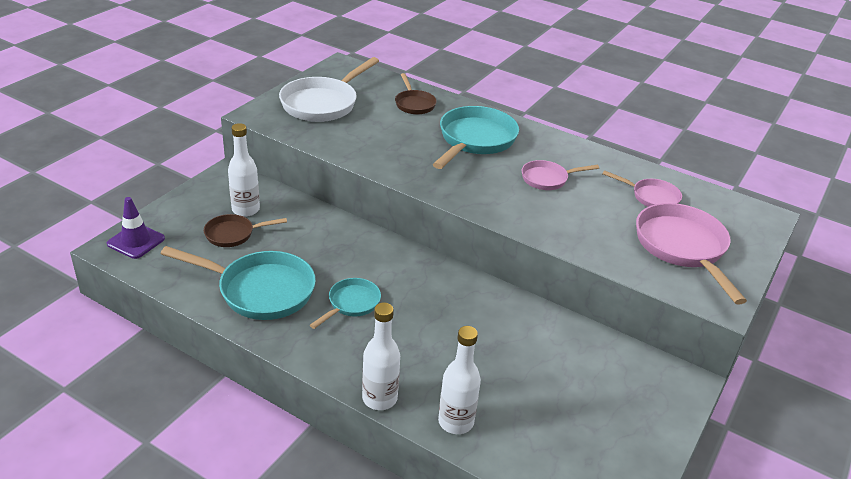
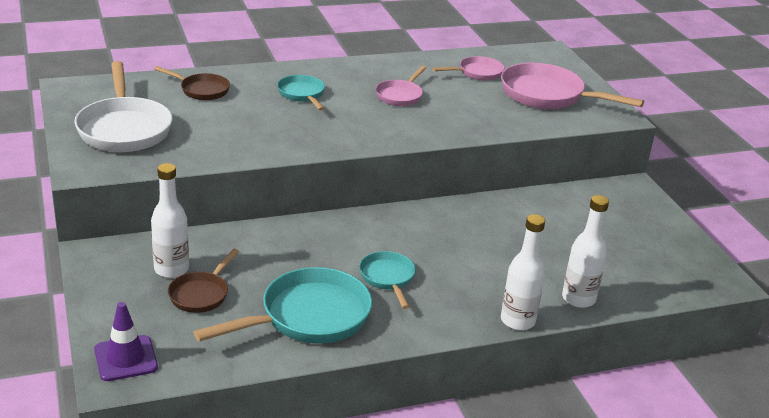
camera: 50 degrees left, 5 degrees down
turquoise pan [433,106,519,169] -> turquoise pan [277,75,325,110], size x0.55

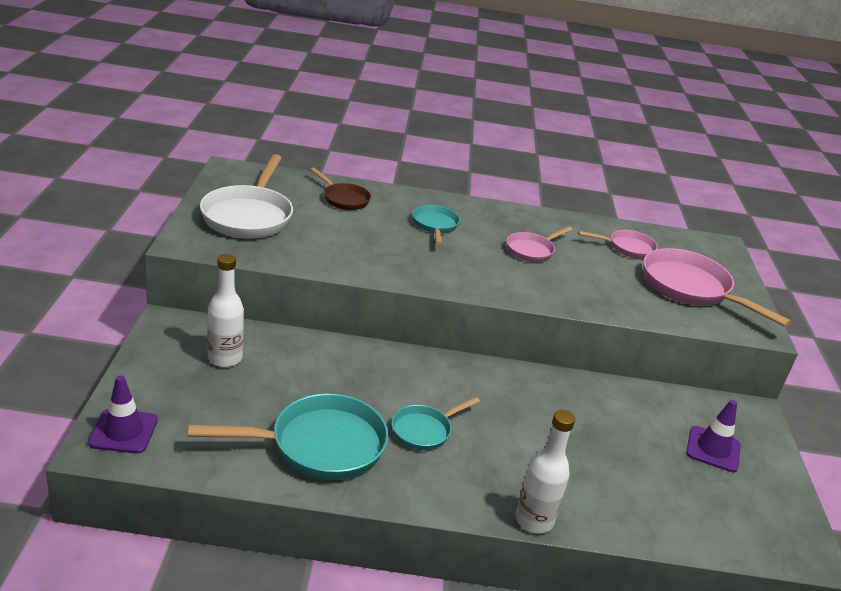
camera: 20 degrees right, 0 degrees up
brown pan [168,249,239,313] -> none
turquoise pan [359,251,416,309] -> turquoise pan turned 135 degrees counterclockwise [391,397,480,450]
white bottle [562,195,609,308] -> none
none -> purple traffic cone [686,400,741,472]

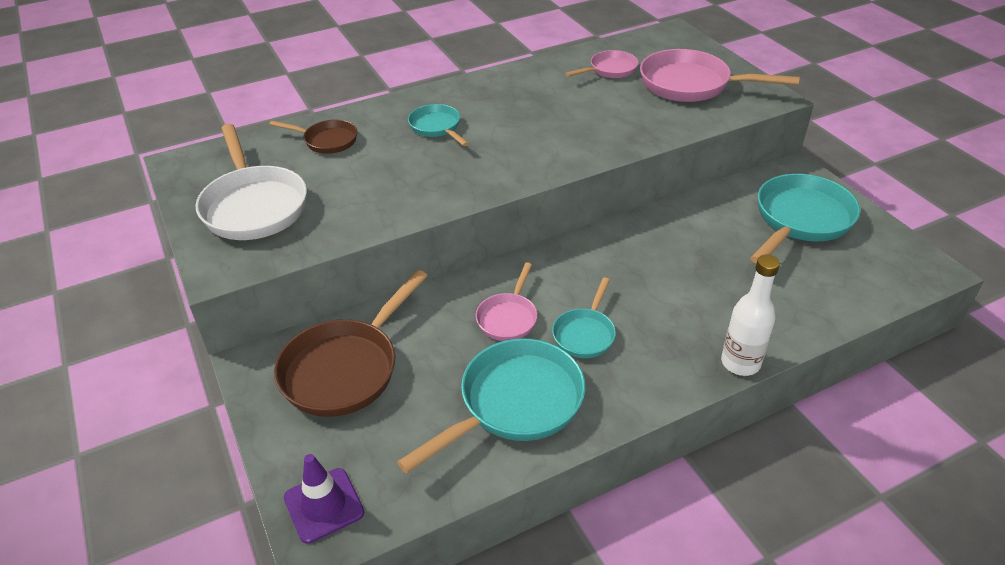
camera: 25 degrees left, 10 degrees up
white bottle [207,254,244,367] -> brown pan [274,270,428,417]
pink pan [507,226,572,262] -> pink pan moved to [476,262,537,341]
purple traffic cone [686,400,741,472] -> turquoise pan [751,174,860,263]

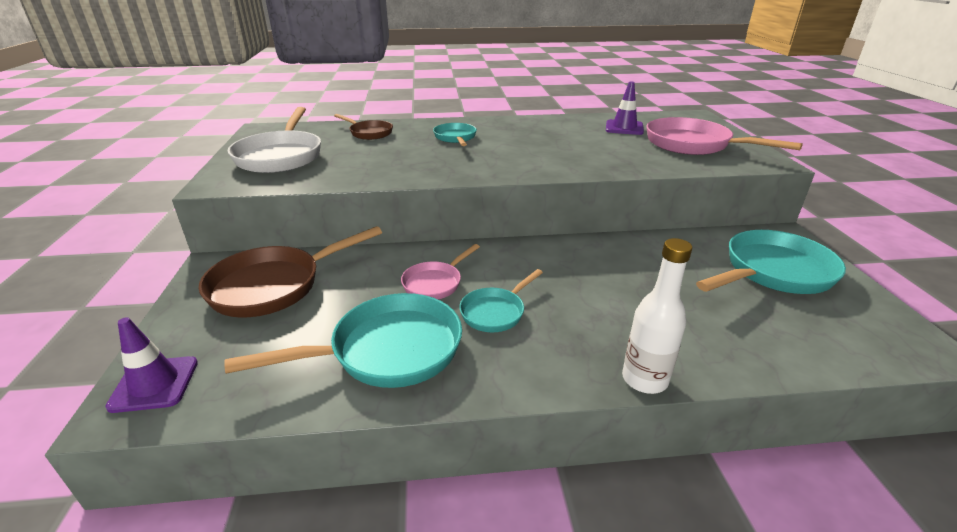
camera: 20 degrees right, 10 degrees down
pink pan [565,50,639,78] -> purple traffic cone [606,82,644,135]

